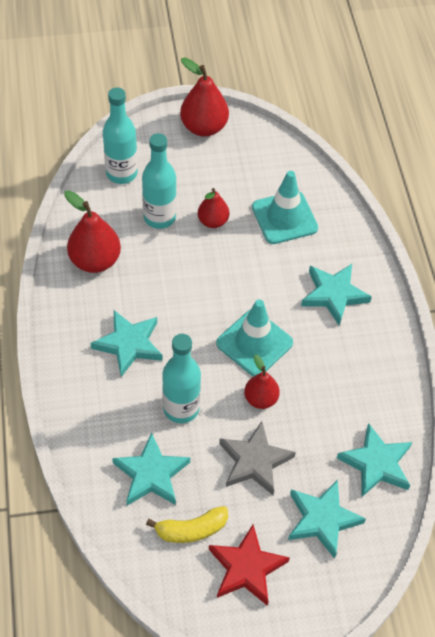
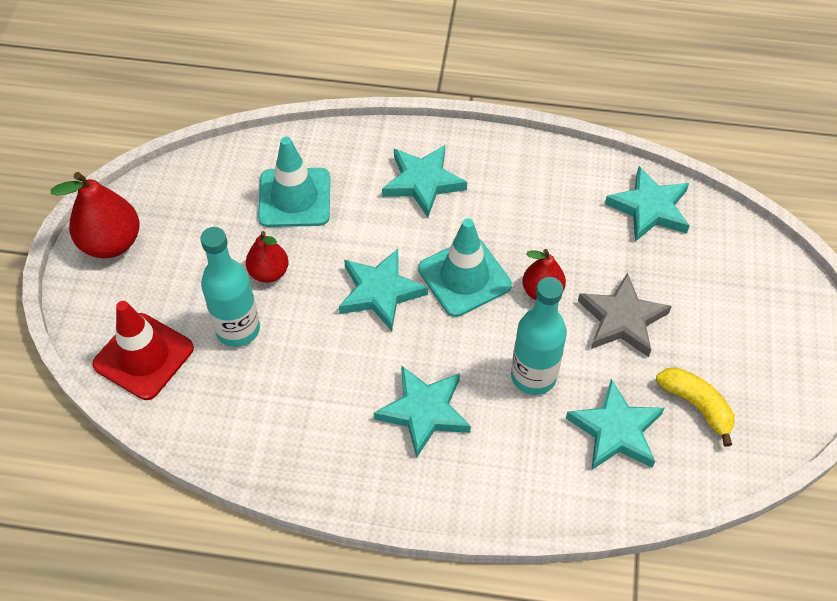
camera: 70 degrees left, 0 degrees up
red pear [64,190,121,273] -> none
turquoise bottle [103,88,138,184] -> red traffic cone [92,301,194,400]
yellow banana [146,506,228,543] -> yellow banana turned 45 degrees counterclockwise [656,367,735,447]
red star [209,525,290,606] -> none
turquoise star [288,480,366,559] -> turquoise star moved to [339,249,428,331]

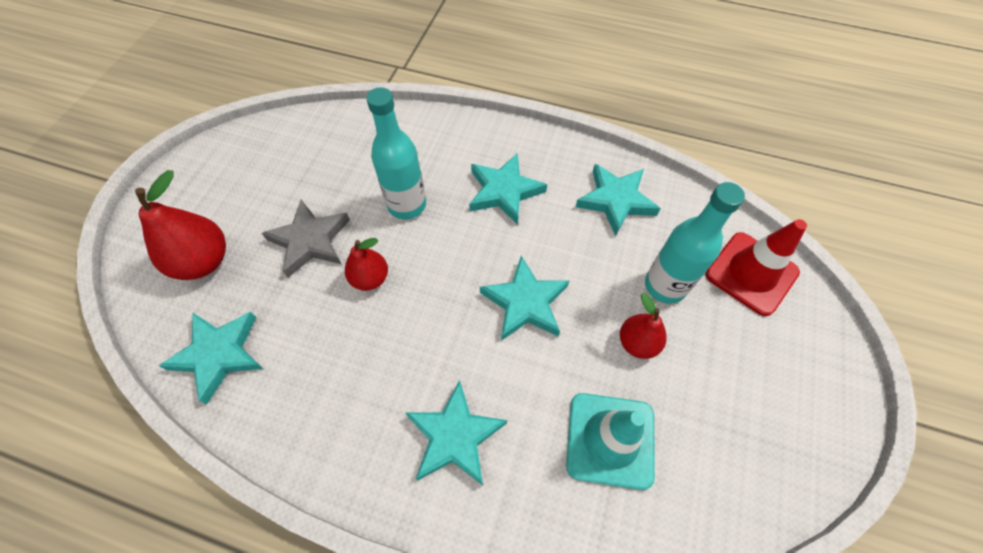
camera: 170 degrees left, 5 degrees up
red pear [51,172,139,258] -> red pear moved to [135,170,226,280]
turquoise traffic cone [418,218,512,317] -> none
turquoise star [566,379,664,470] -> turquoise star moved to [576,164,661,236]
yellow banana [656,367,735,447] -> none

